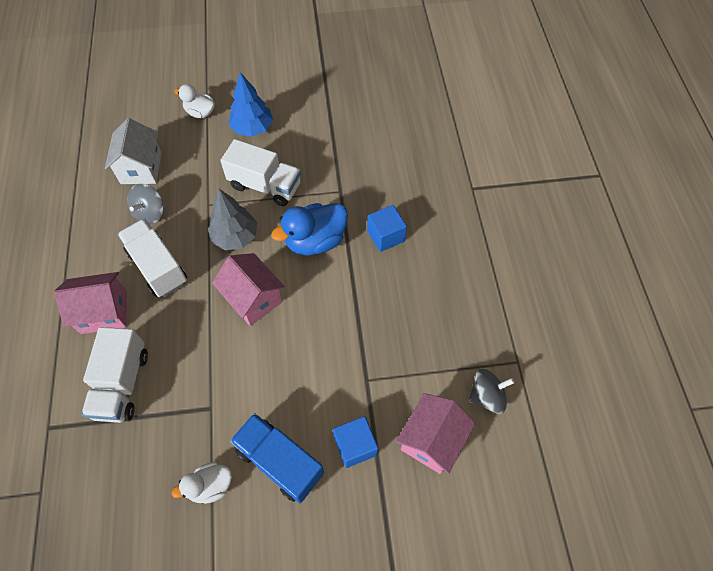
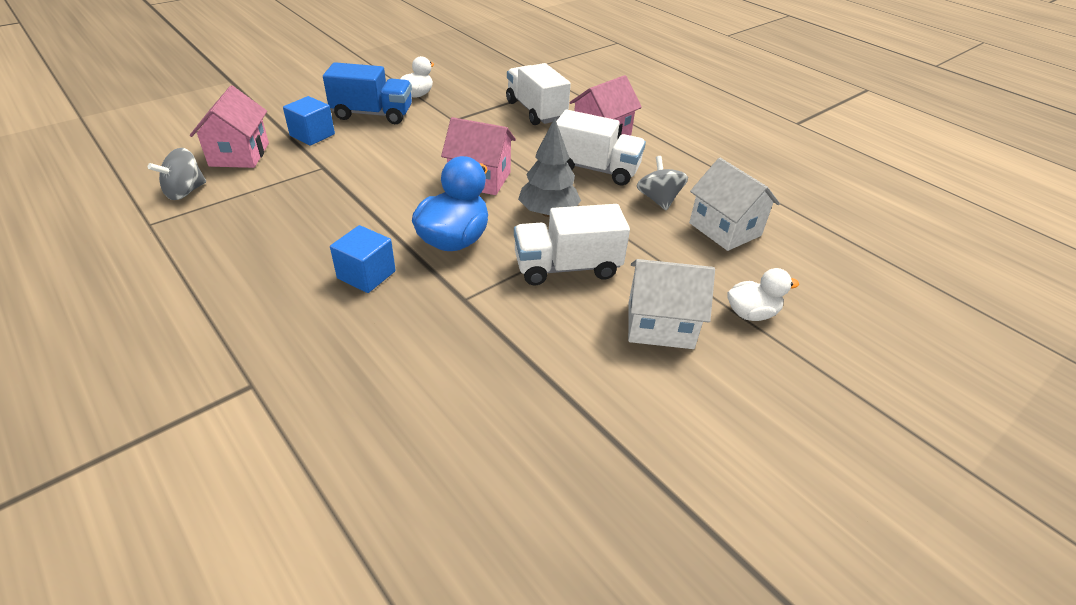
camera: 145 degrees right, 20 degrees down
blue tree [228,72,273,137] -> white house [628,259,715,349]

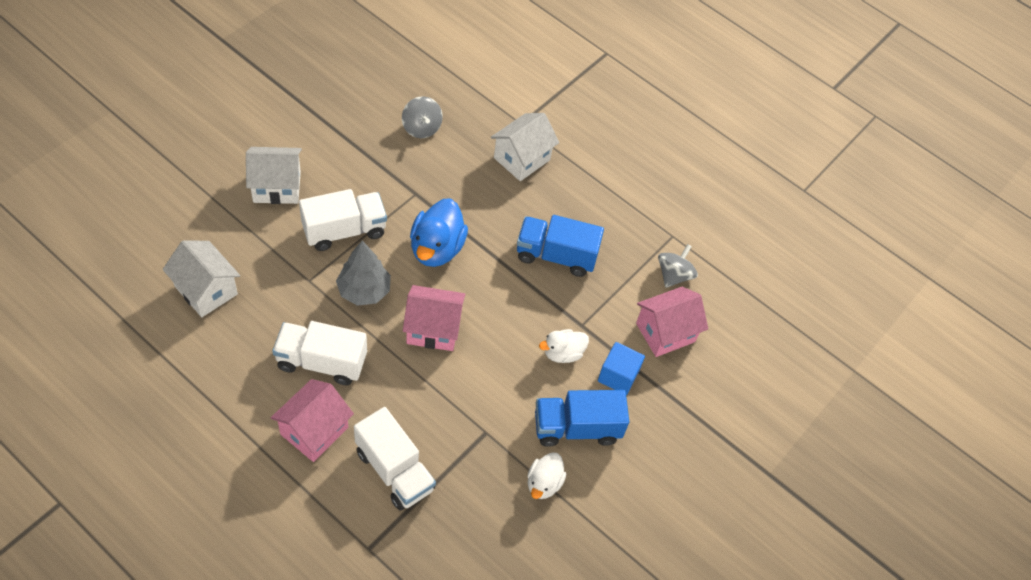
camera: 165 degrees right, 15 degrees up
pink house [190,86,269,168] -> pink house turned 75 degrees clockwise [636,287,708,357]
blue cube [330,225,396,293] -> none
grey spinning top [637,156,688,210] -> grey spinning top moved to [402,96,443,138]
white duck [727,268,799,321] -> white duck moved to [539,329,589,363]
none -> white house [491,113,559,181]
none -> blue truck [517,215,604,277]

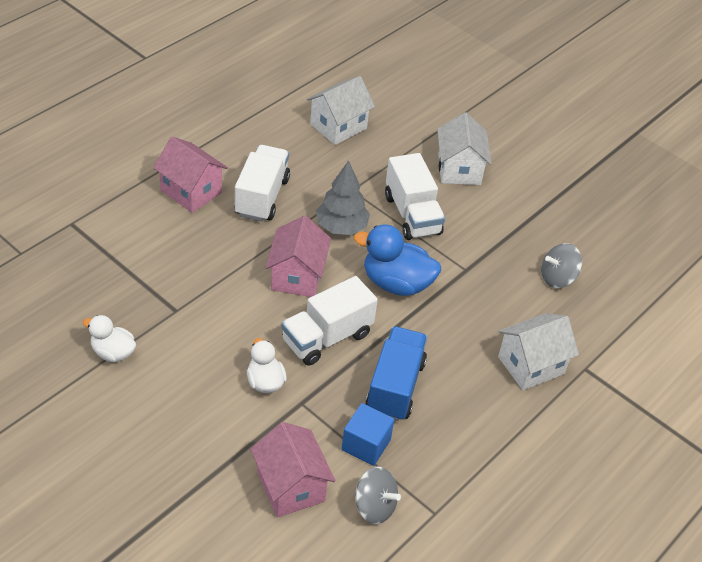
camera: 95 degrees right, 10 degrees down
white truck [354,407,436,511] -> white truck moved to [281,276,378,366]
white house [491,113,559,181] -> white house turned 75 degrees counterclockwise [498,313,579,390]
blue truck [535,390,629,447] -> none
blue cube [598,342,645,395] -> blue cube moved to [341,403,394,466]

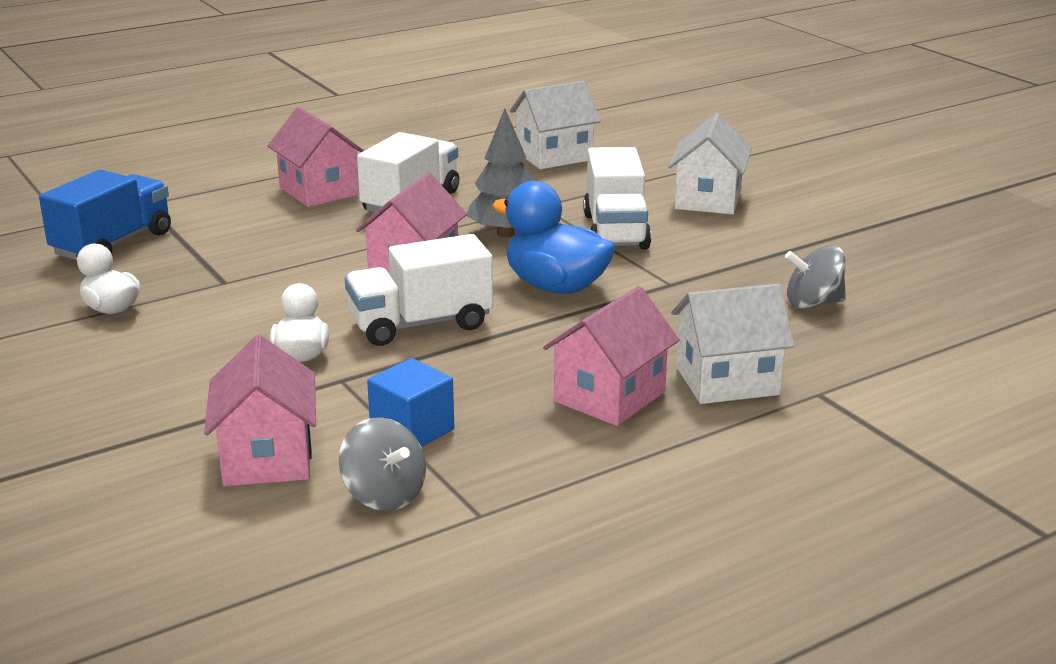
camera: 20 degrees right, 20 degrees down
blue truck [365,326,428,421] -> blue truck moved to [39,170,171,260]
none -> pink house [543,286,679,426]

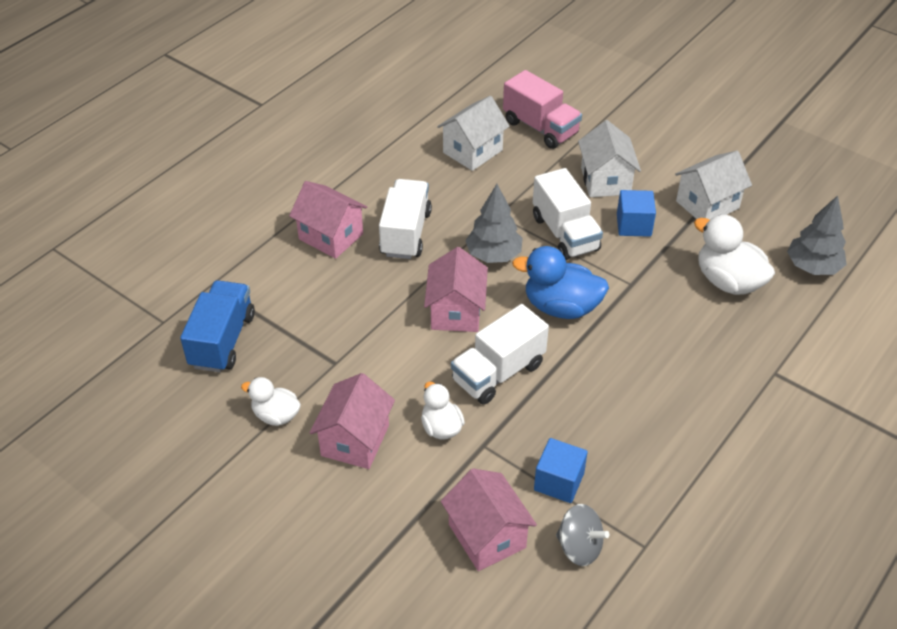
camera: 20 degrees left, 20 degrees up
pink house [543,286,679,426] -> pink house moved to [310,373,395,469]
white house [671,284,795,404] -> white house moved to [675,151,752,220]
grey spinning top [785,245,846,309] -> white duck [694,215,775,295]
none -> pink truck [503,70,582,149]
none -> blue cube [617,190,656,237]
none -> grey tree [787,195,847,275]

